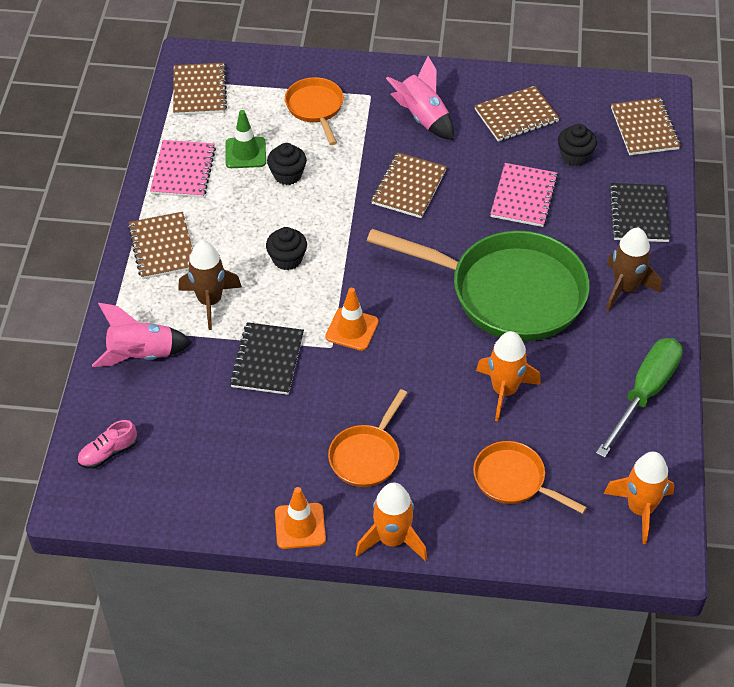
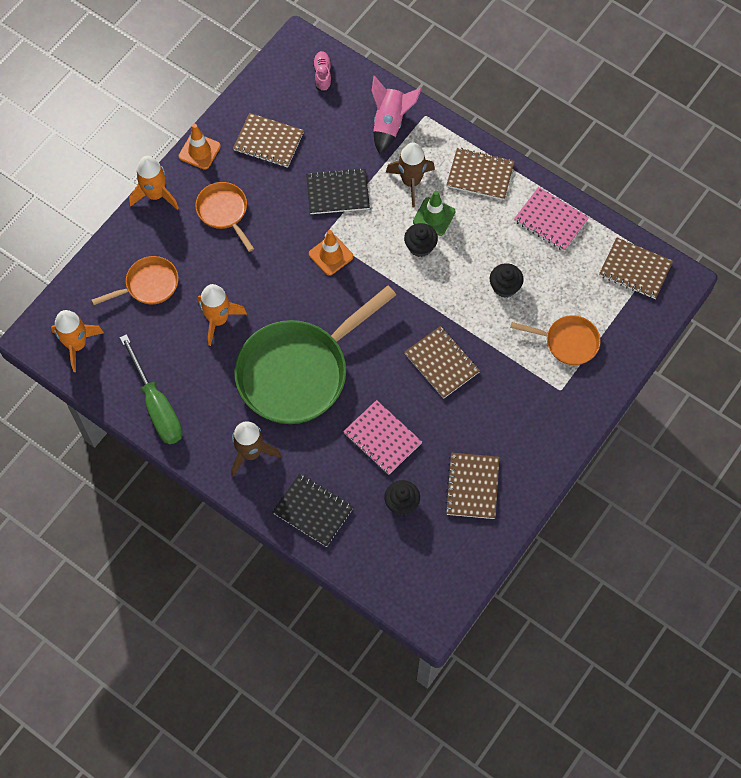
camera: 120 degrees right, 15 degrees up
green traffic cone [225,110,266,168] -> green traffic cone moved to [413,191,456,236]
black notebook [230,322,304,395] -> black notebook turned 45 degrees counterclockwise [306,168,370,214]
pink rocket [386,56,454,140] -> none
brown notebook [611,98,681,155] -> brown notebook moved to [233,113,304,168]

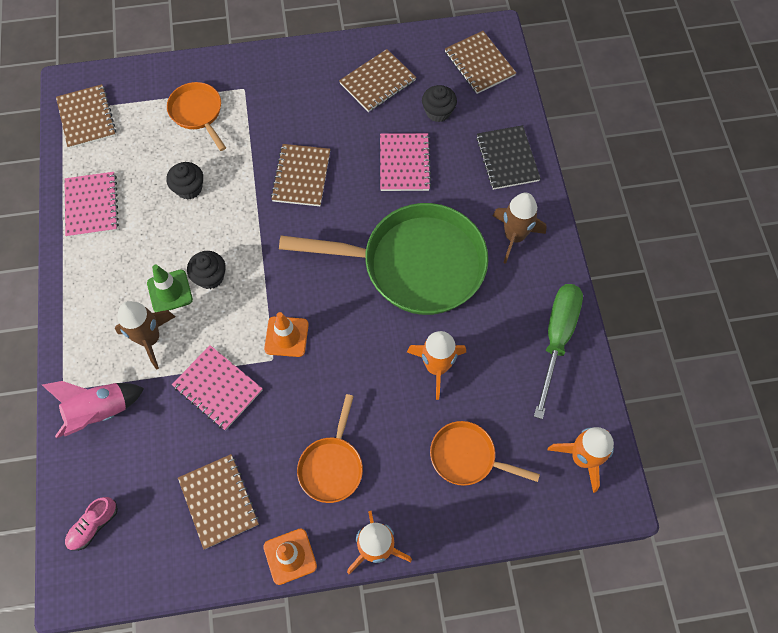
camera: 135 degrees left, 0 degrees up
black notebook [306,168,370,214] -> pink notebook [172,345,263,430]
brown notebook [447,148,515,200] -> brown notebook moved to [445,31,516,94]

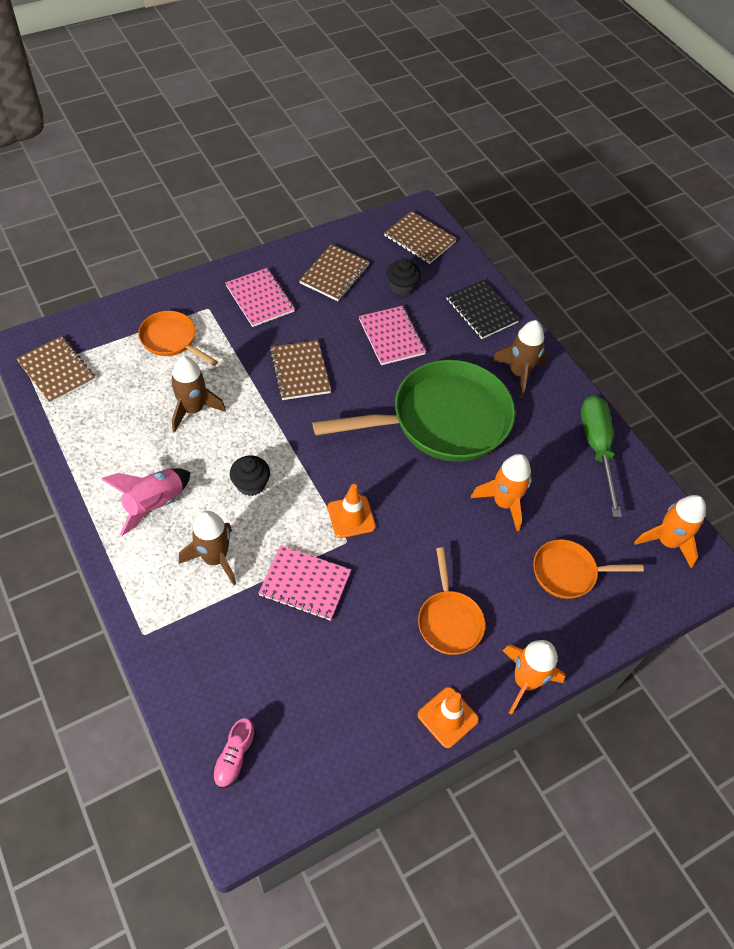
camera: 25 degrees left, 10 degrees down
pink rocket [42,381,144,438] -> pink rocket moved to [101,468,190,536]
pink notebook [65,172,119,238] -> pink notebook moved to [225,268,295,327]
green traffic cone [147,265,193,312] -> none
black cupcake [166,162,203,200] -> brown rocket [171,356,226,433]
brown notebook [178,454,259,549] -> none

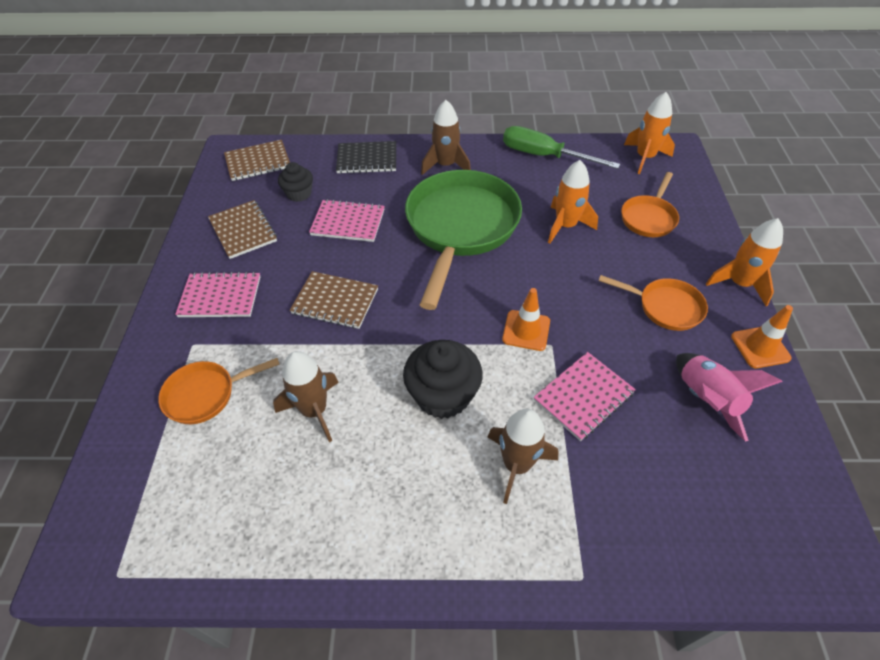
camera: 55 degrees left, 5 degrees down
brown notebook [16,336,95,404] -> none
pink rocket [101,468,190,536] -> pink rocket moved to [676,353,783,442]
pink shoe [213,718,256,788] -> none
black cupcake [230,455,270,496] -> black cupcake [403,340,483,419], size x1.67

